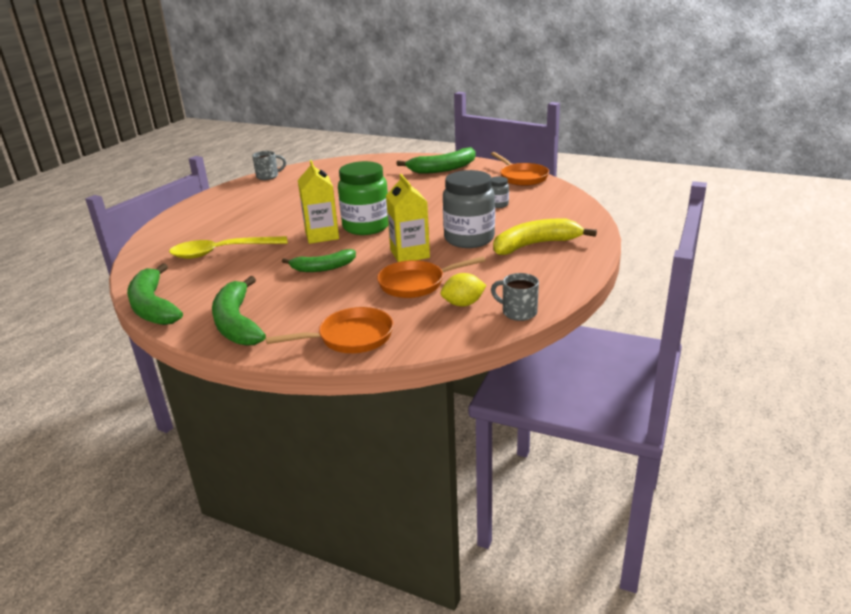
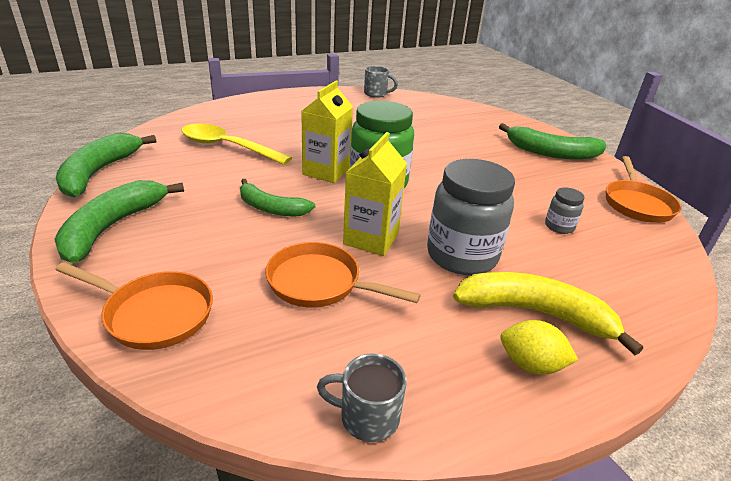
camera: 35 degrees right, 5 degrees up
yellow lemon [441,273,487,307] -> yellow lemon moved to [501,320,578,374]
grey mug [491,273,539,321] -> grey mug turned 60 degrees counterclockwise [317,353,407,442]

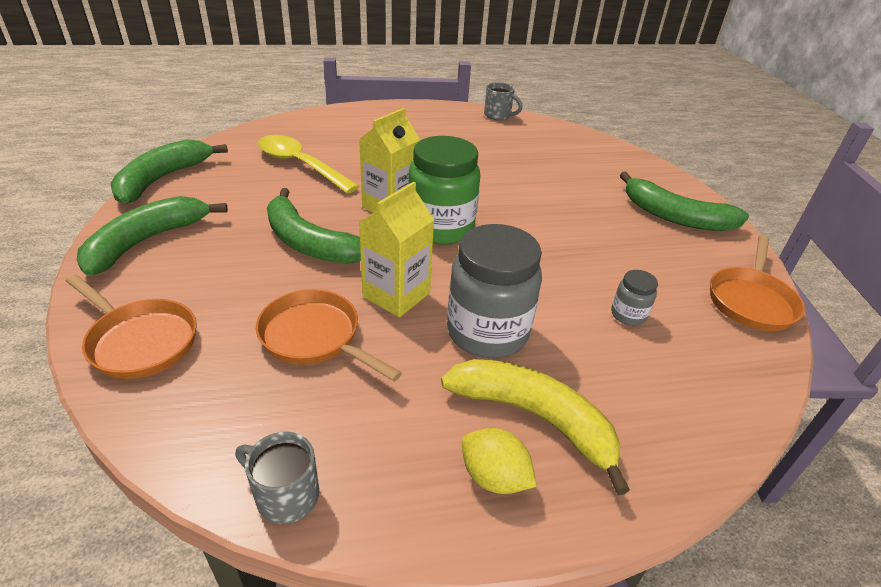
camera: 15 degrees right, 5 degrees up
green banana [240,179,315,216] -> green banana [267,188,361,264], size x1.51

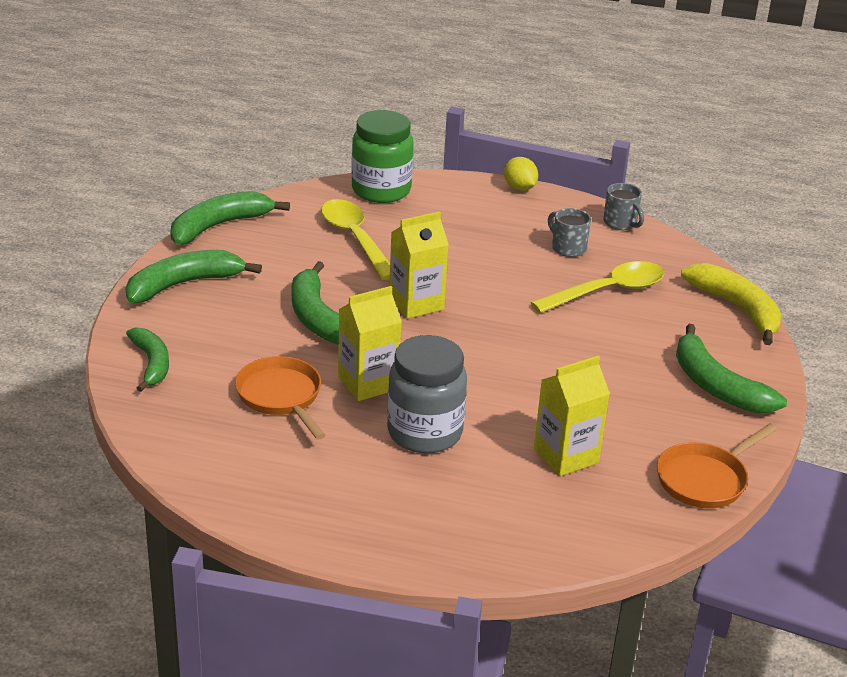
camera: 25 degrees right, 5 degrees down
orange pan [66,275,196,379] -> green banana [126,327,169,392]
grey mug [236,432,319,524] -> grey mug moved to [548,208,591,257]
green jar [408,136,481,245] -> green jar moved to [351,110,413,203]
yellow banana [441,359,630,495] -> yellow banana moved to [681,263,782,345]
yellow lemon [462,428,537,494] -> yellow lemon moved to [504,157,538,191]
grey jar [611,270,658,326] -> yellow carton [534,356,610,476]
none -> yellow spoon [531,261,664,313]

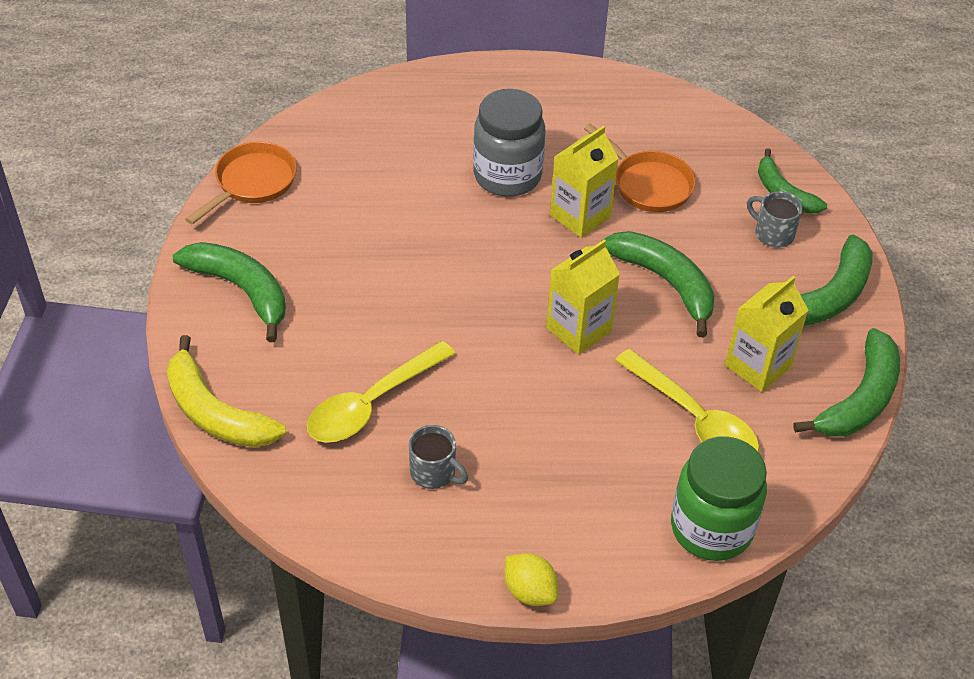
camera: 165 degrees right, 15 degrees up
yellow carton [534,356,610,476] -> yellow carton moved to [725,276,809,392]
grey mug [603,183,644,230] -> grey mug moved to [747,191,803,248]

